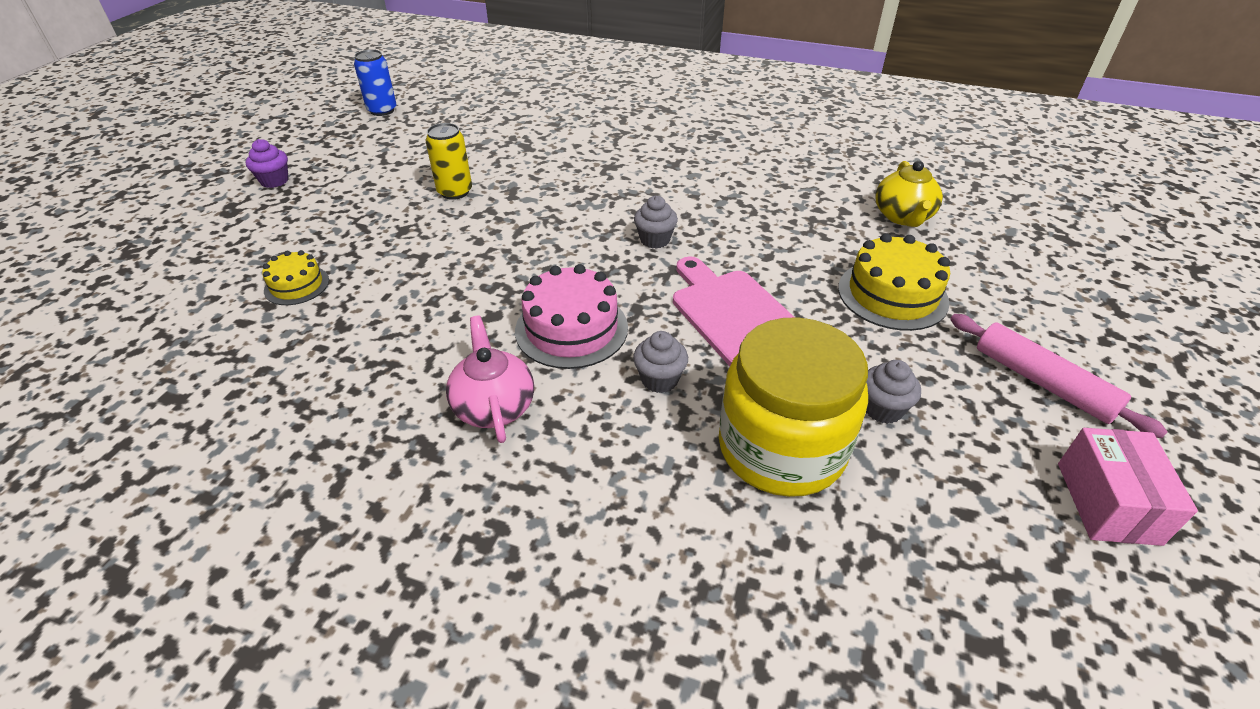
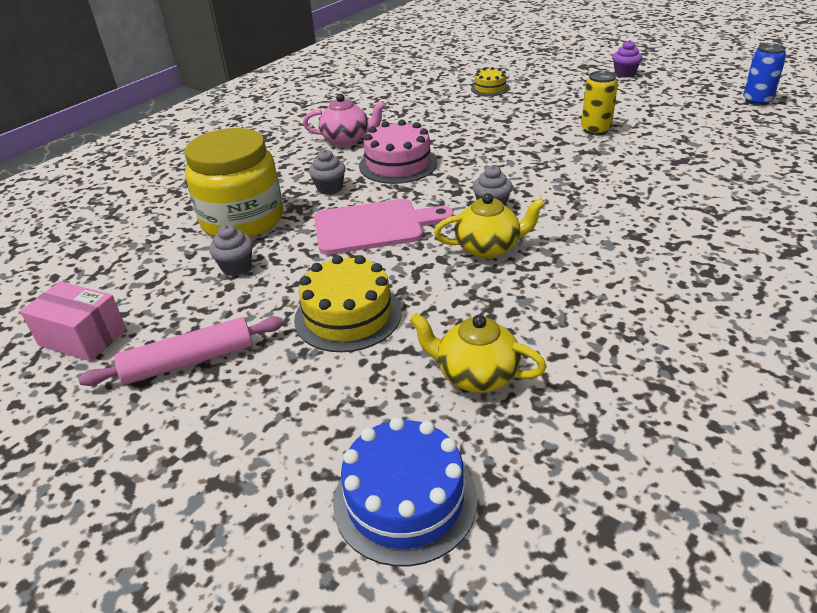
camera: 110 degrees right, 5 degrees down
none -> blue cake [333,417,477,566]
none -> yellow teapot [434,193,545,259]

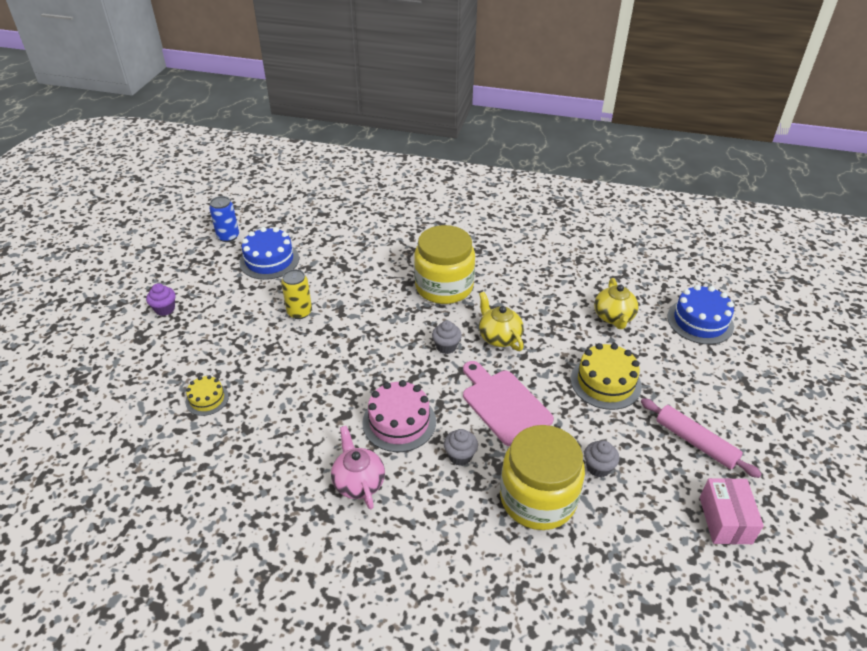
camera: 115 degrees left, 5 degrees up
none -> blue cake [240,227,299,280]
none -> yellow jar [414,225,475,304]

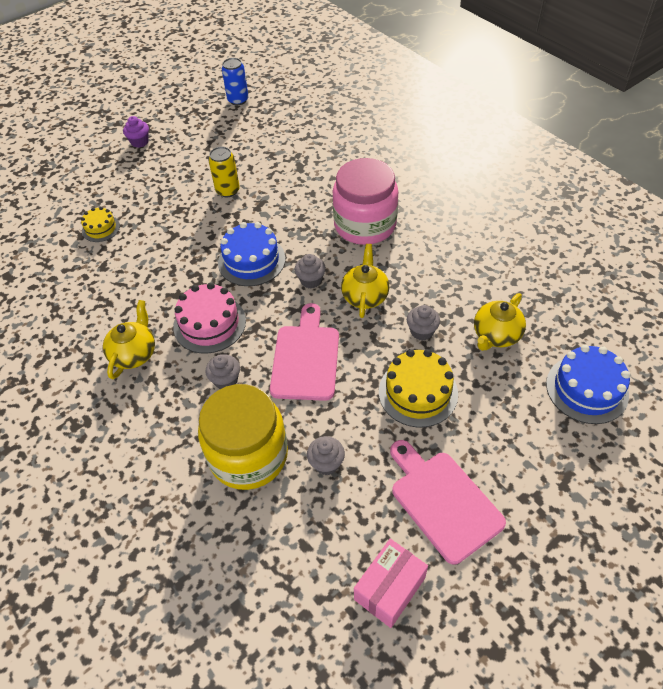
camera: 40 degrees right, 10 degrees up
blue cake [240,227,299,280] -> blue cake moved to [218,222,285,286]
pink teapot [331,426,385,509] -> yellow teapot [103,300,155,379]
yellow jar [414,225,475,304] -> pink jar [333,158,398,245]
pink rolling pin [641,398,762,478] -> pink cutting board [390,440,506,565]
none -> grey cupcake [407,305,440,341]

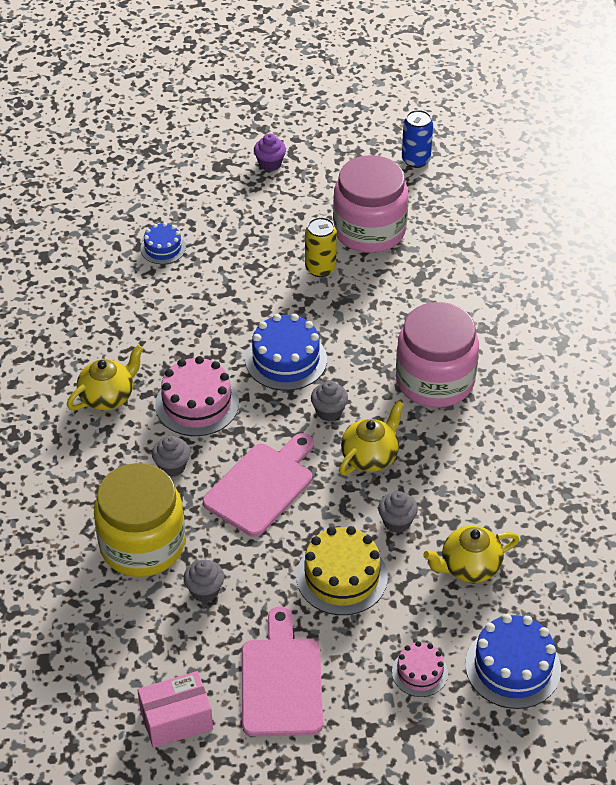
camera: 30 degrees right, 5 degrees down
yellow cake [81,207,120,242] -> blue cake [141,222,186,264]
none -> pink jar [333,155,408,253]
none -> pink cake [392,641,448,697]

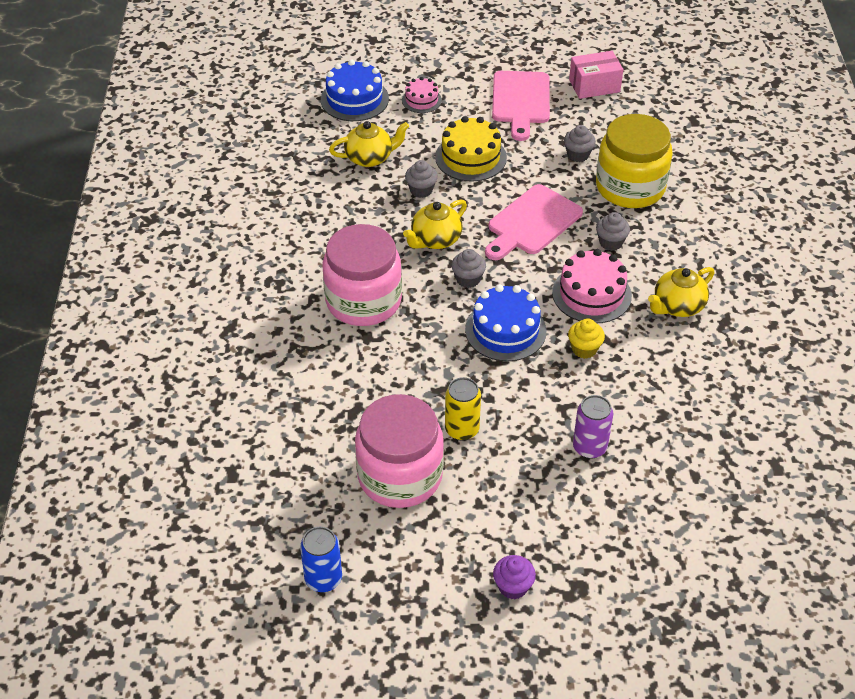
camera: 175 degrees left, 0 degrees up
blue cake [141,222,186,264] -> none
none -> yellow cupcake [568,318,605,359]
none -> purple can [573,395,613,459]

